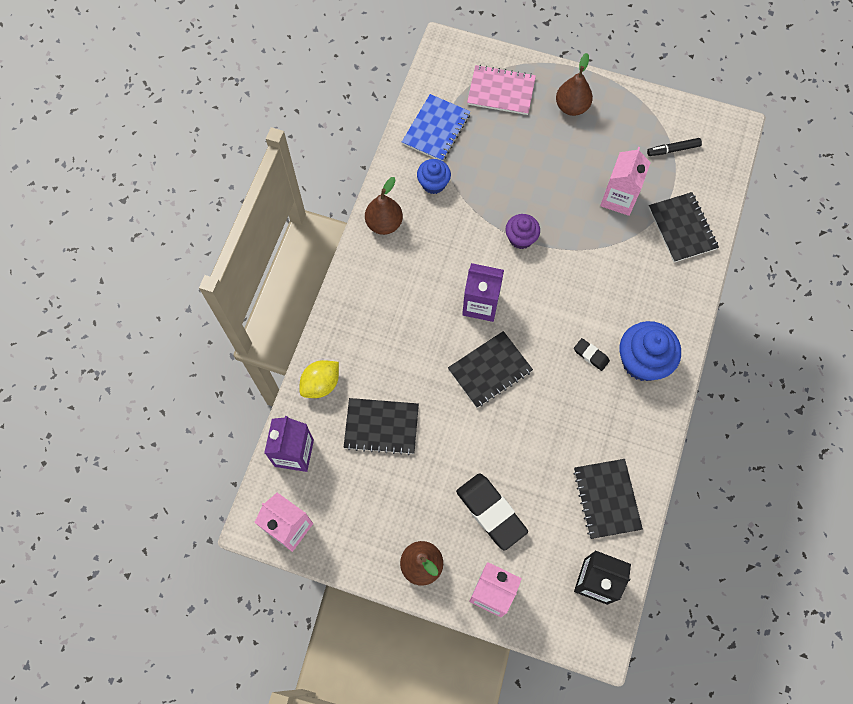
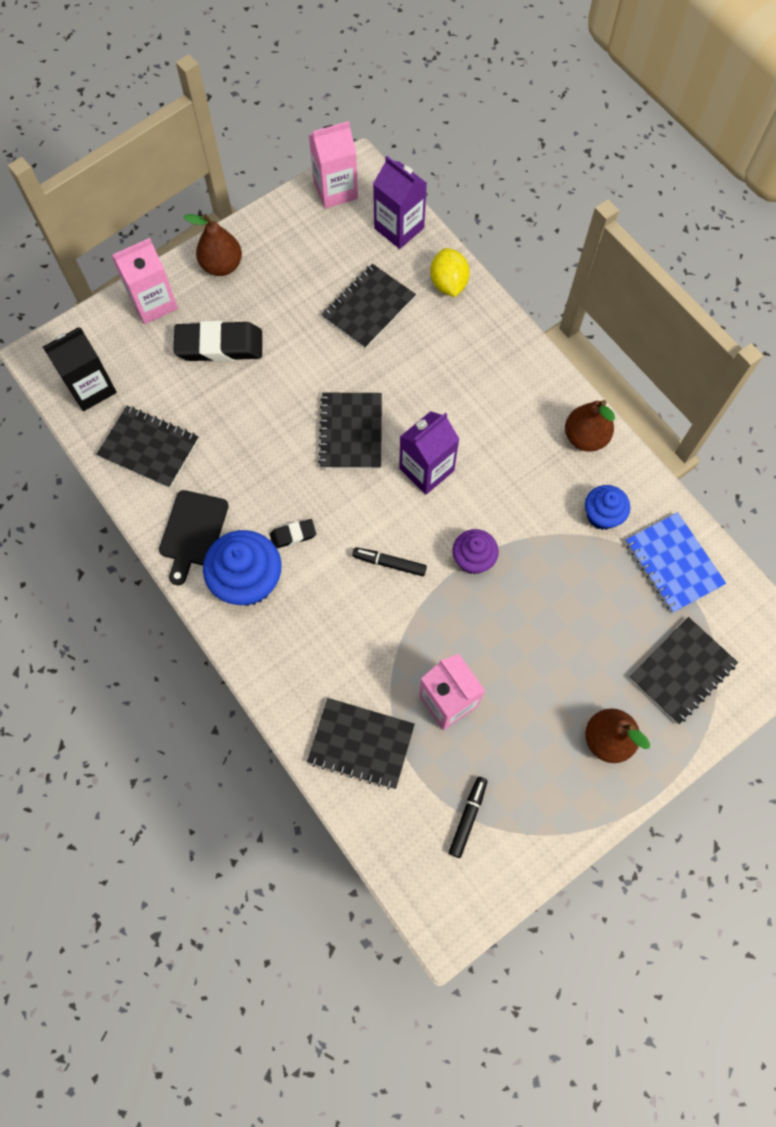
camera: 125 degrees right, 0 degrees up
pink notebook [467,65,536,115] -> black notebook [629,617,738,724]
none -> black cutting board [159,490,229,585]
none -> black marker [352,547,427,576]

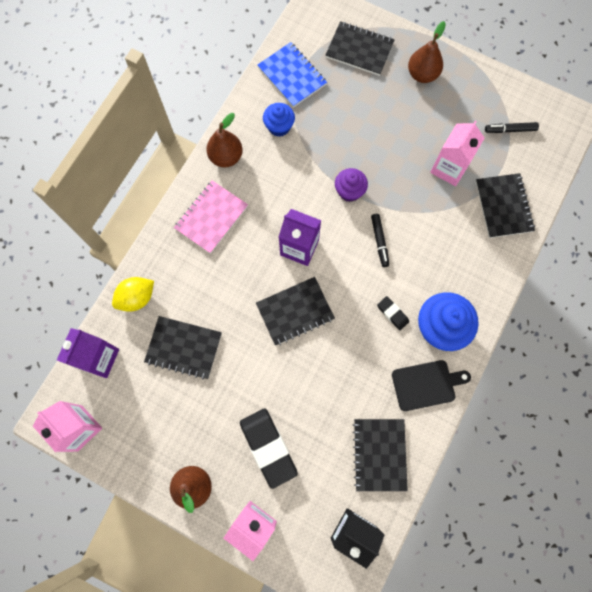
camera: 115 degrees left, 5 degrees up
blue notebook [625,512,726,613] -> blue notebook turned 75 degrees counterclockwise [258,42,327,107]
none -> pink notebook [174,180,248,254]

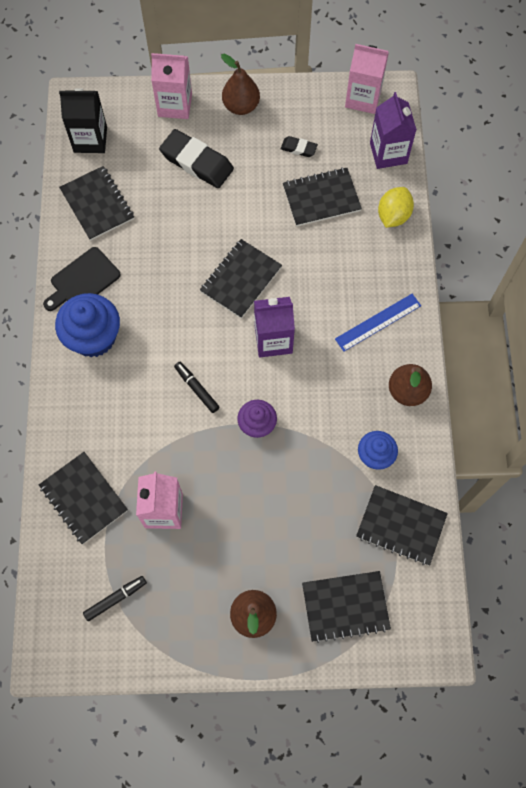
camera: 150 degrees right, 5 degrees down
pink notebook [174,180,248,254] -> blue ruler [335,294,421,352]
blue notebook [258,42,327,107] -> black notebook [356,485,448,566]
black eraser [377,296,409,330] -> black eraser moved to [281,136,318,157]

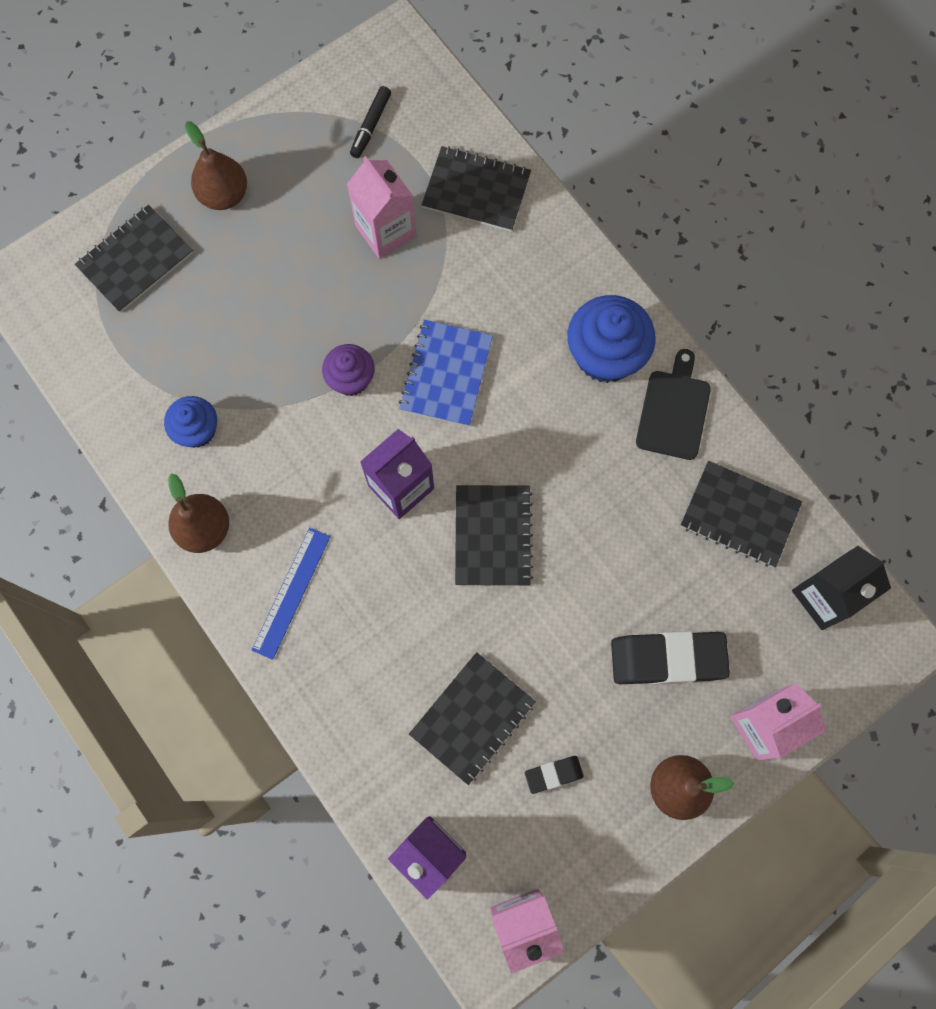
camera: 145 degrees right, 5 degrees up
black marker [174,362,220,413] -> blue notebook [399,320,493,427]
black notebook [356,485,448,566] -> none
yellow lemon [378,187,414,228] -> none

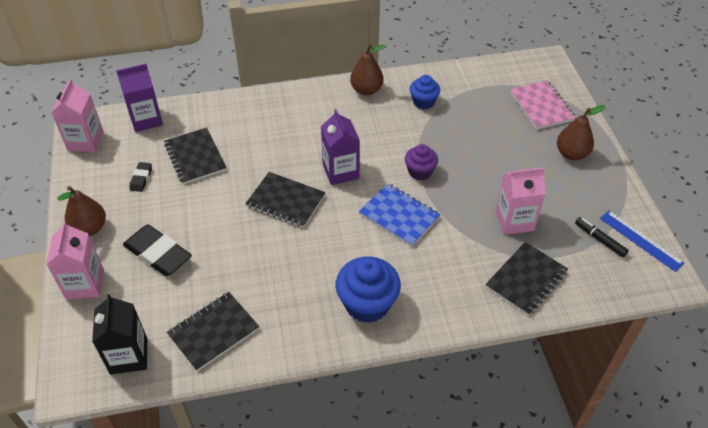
camera: 115 degrees right, 25 degrees down
black notebook [75,205,193,313] -> pink notebook [510,80,576,130]
blue ruler [252,528,330,660] -> blue ruler moved to [600,211,684,272]
black eraser [611,631,730,685] -> black eraser turned 75 degrees counterclockwise [123,224,192,276]
black cutting board [636,349,711,460] -> none

